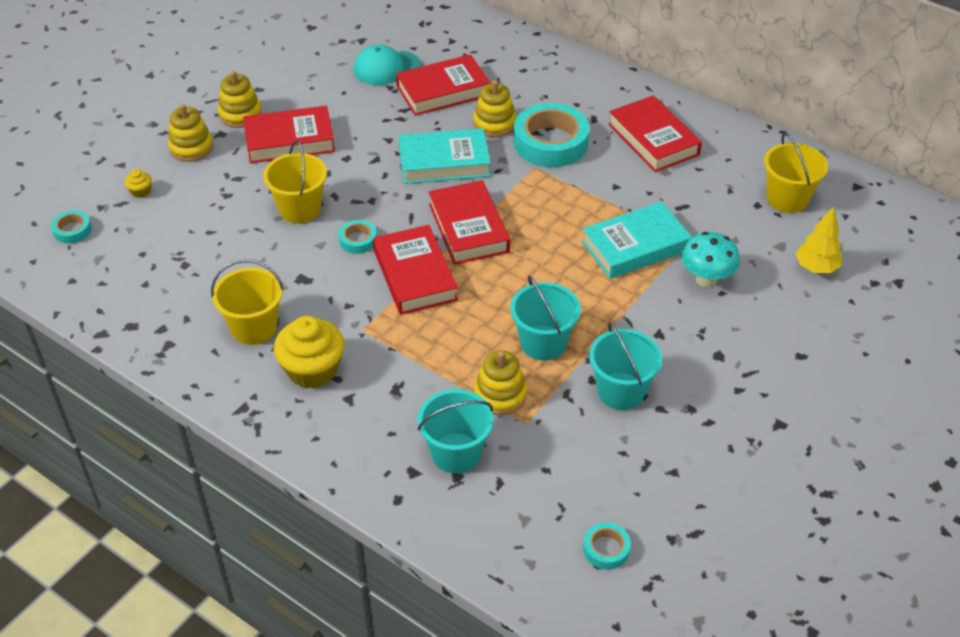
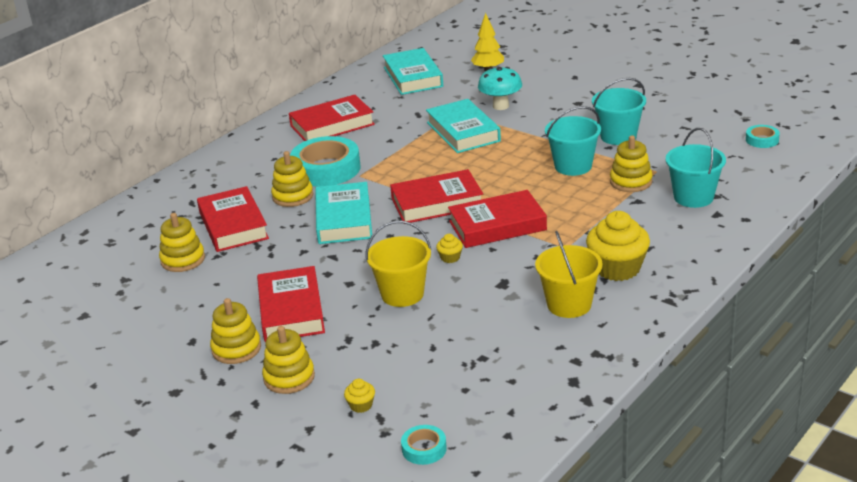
camera: 85 degrees left, 15 degrees down
turquoise tape [338,220,377,254] -> yellow cupcake [436,234,463,263]
turquoise cap [354,45,421,85] -> yellow stacking toy [159,213,205,272]
yellow bucket [764,133,828,213] -> turquoise book [383,48,443,95]

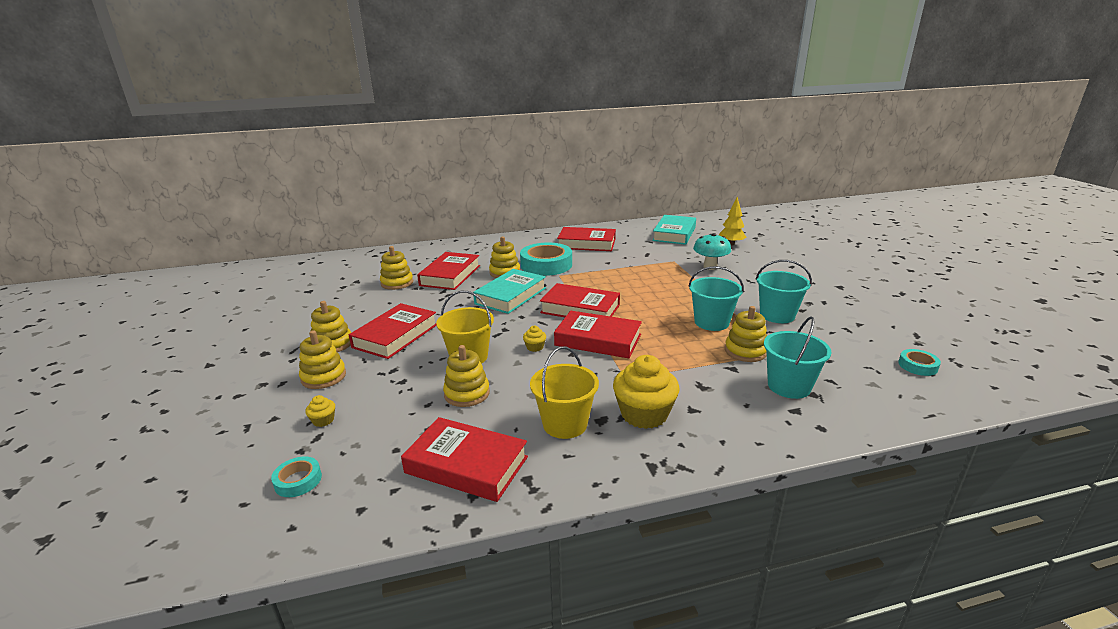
camera: 35 degrees right, 5 degrees down
turquoise book [426,99,501,153] -> none
none -> red book [401,417,528,502]
none -> yellow stacking toy [443,345,490,407]

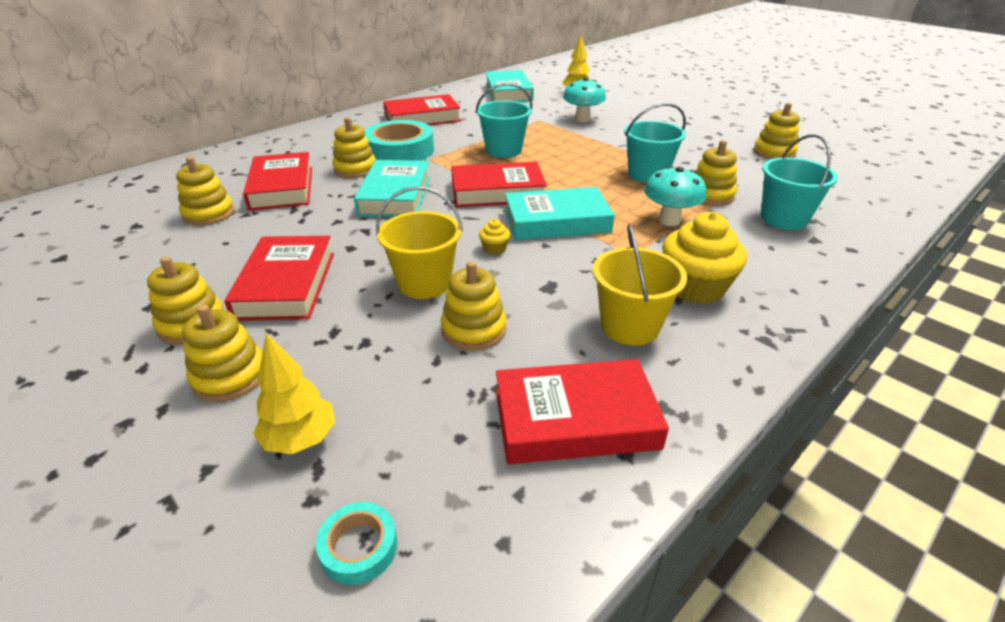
camera: 30 degrees left, 10 degrees up
yellow cupcake [305,395,335,427] -> yellow tree [253,333,336,454]
red book [554,311,642,358] -> turquoise book [505,187,615,240]
turquoise bucket [756,260,812,323] -> turquoise bucket moved to [475,83,532,158]
turquoise tape [898,349,941,376] -> none
none -> turquoise mushroom [644,166,706,226]
none -> yellow stacking toy [753,103,800,159]

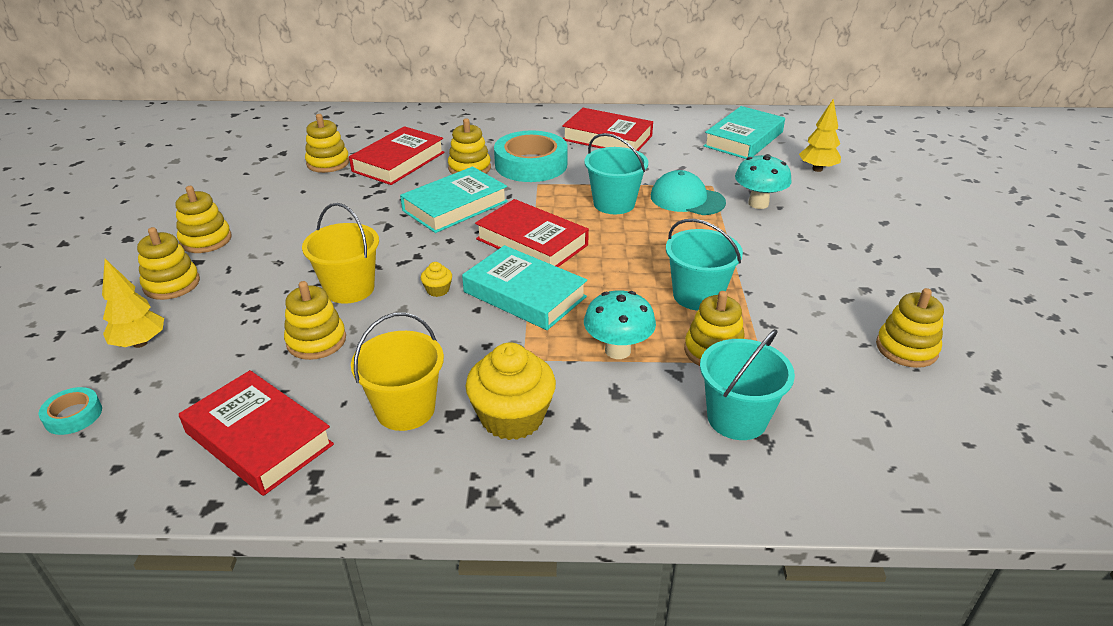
camera: 45 degrees right, 0 degrees up
red book [224,236,334,321] -> none
none -> turquoise cap [651,170,726,215]

